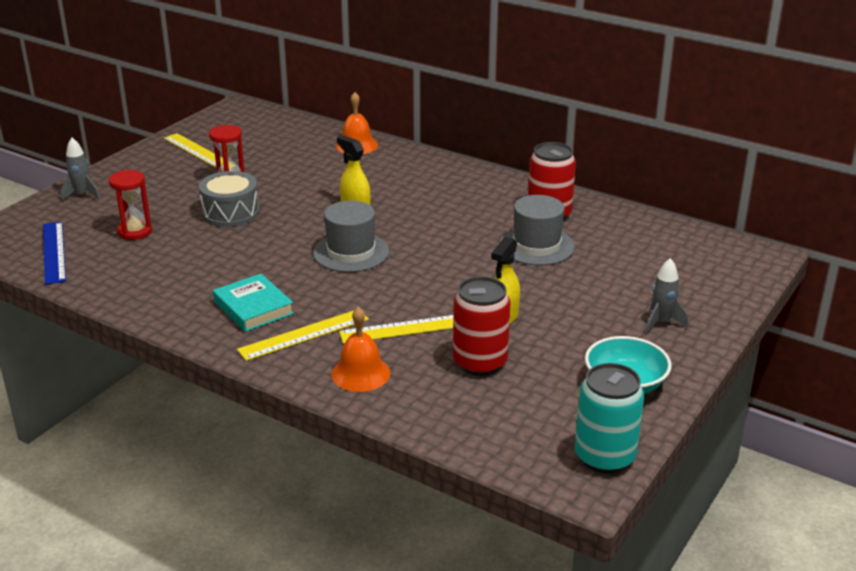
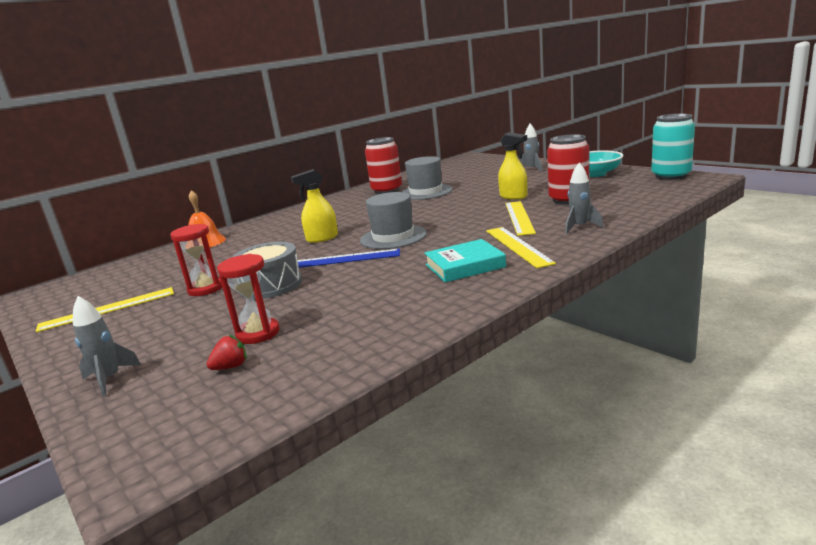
camera: 70 degrees left, 10 degrees down
blue ruler [43,222,66,285] -> blue ruler moved to [298,248,400,268]
orange bell [331,307,390,392] -> grey rocket [565,163,603,234]
none -> red strawberry [206,335,247,370]

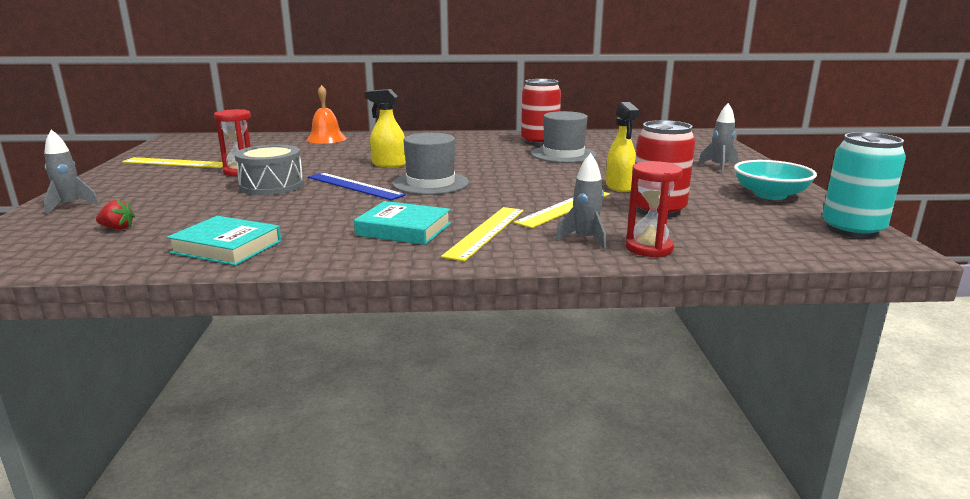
camera: 35 degrees right, 0 degrees up
red hourglass [217,254,280,344] -> red hourglass moved to [626,161,683,258]
none -> turquoise book [167,216,281,266]

